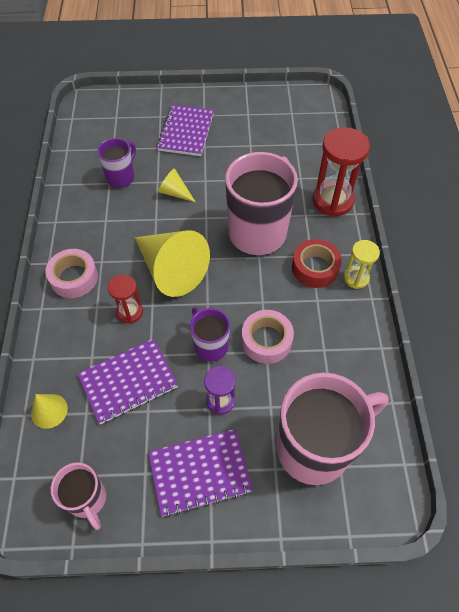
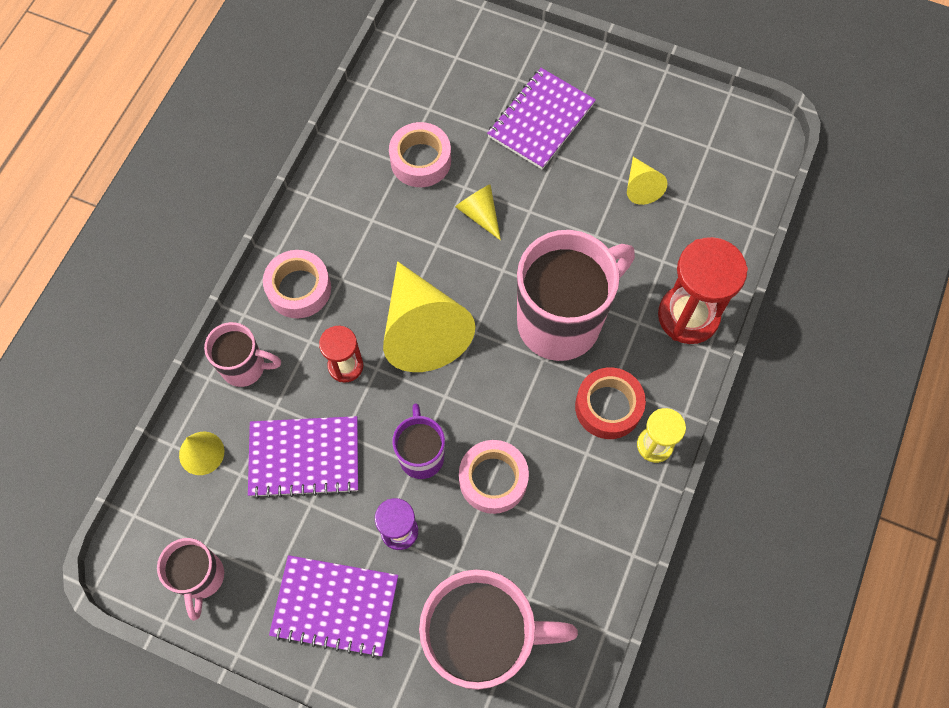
camera: 25 degrees right, 10 degrees up
purple mug [97,138,136,188] -> pink tape [389,122,451,187]
none -> pink mug [204,322,281,387]
none -> yellow cone [627,157,668,205]

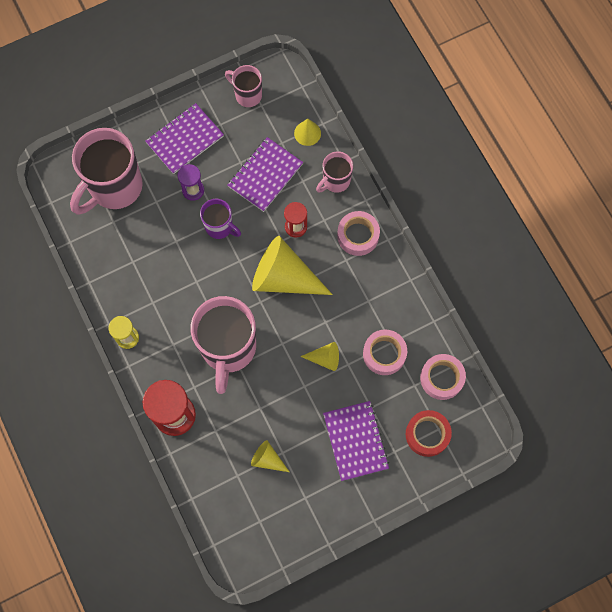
camera: 130 degrees right, 5 degrees up
pink tape [459,440,529,514] -> pink tape moved to [420,354,466,400]
red tape [575,367,646,439] -> red tape moved to [406,410,452,457]

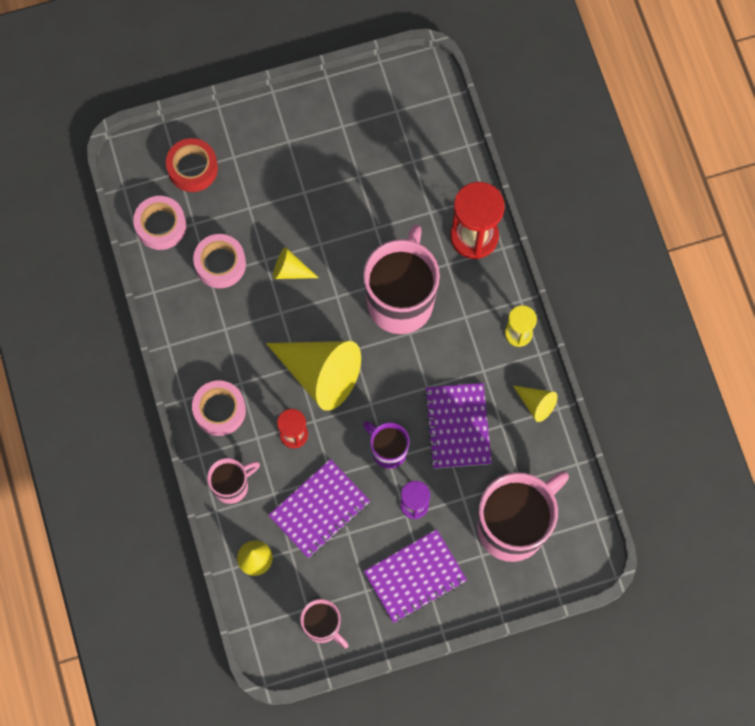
camera: 170 degrees left, 0 degrees up
yellow cone [251,440,289,472] -> yellow cone moved to [513,386,558,422]
purple notebook [323,401,389,481] -> purple notebook moved to [424,383,492,469]

